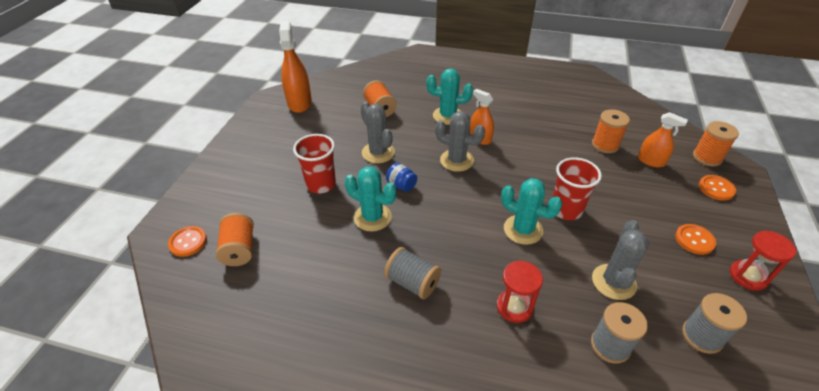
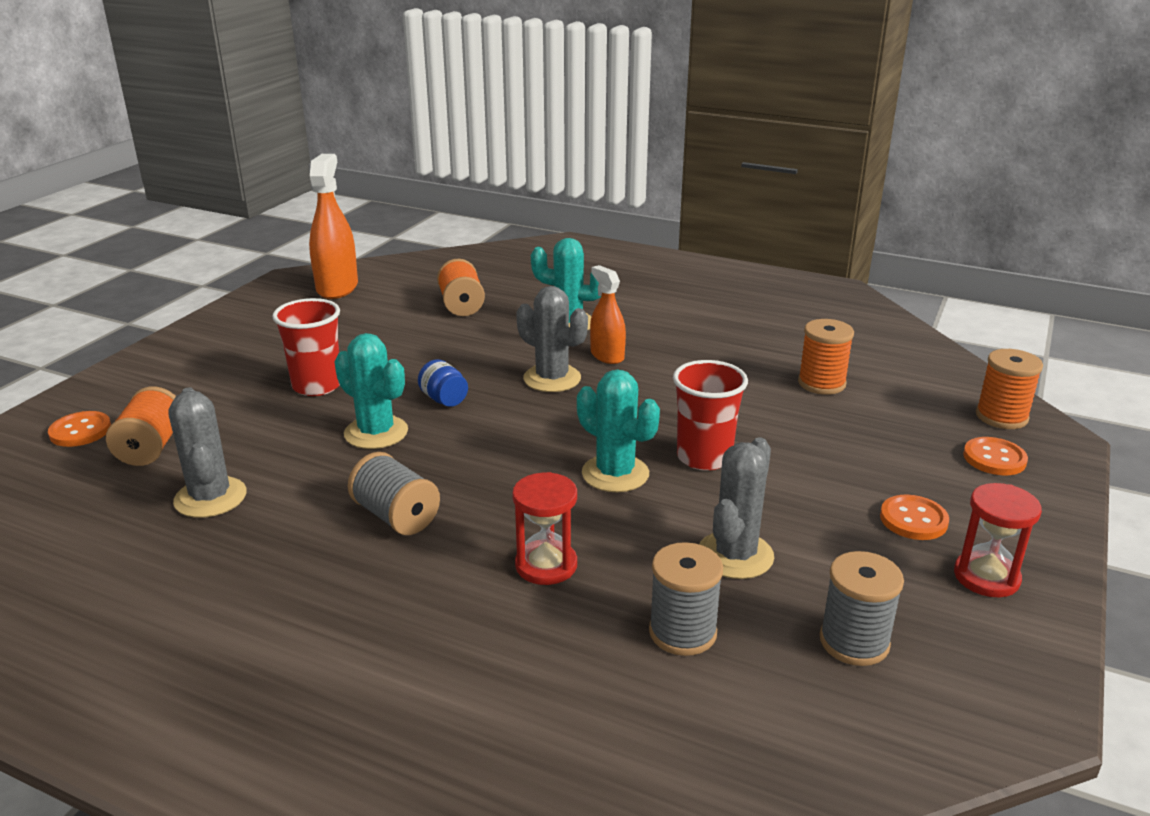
camera: 10 degrees right, 15 degrees down
grey cactus [360,102,395,163] -> grey cactus moved to [169,387,247,518]
orange spray bottle [638,112,688,167] -> none

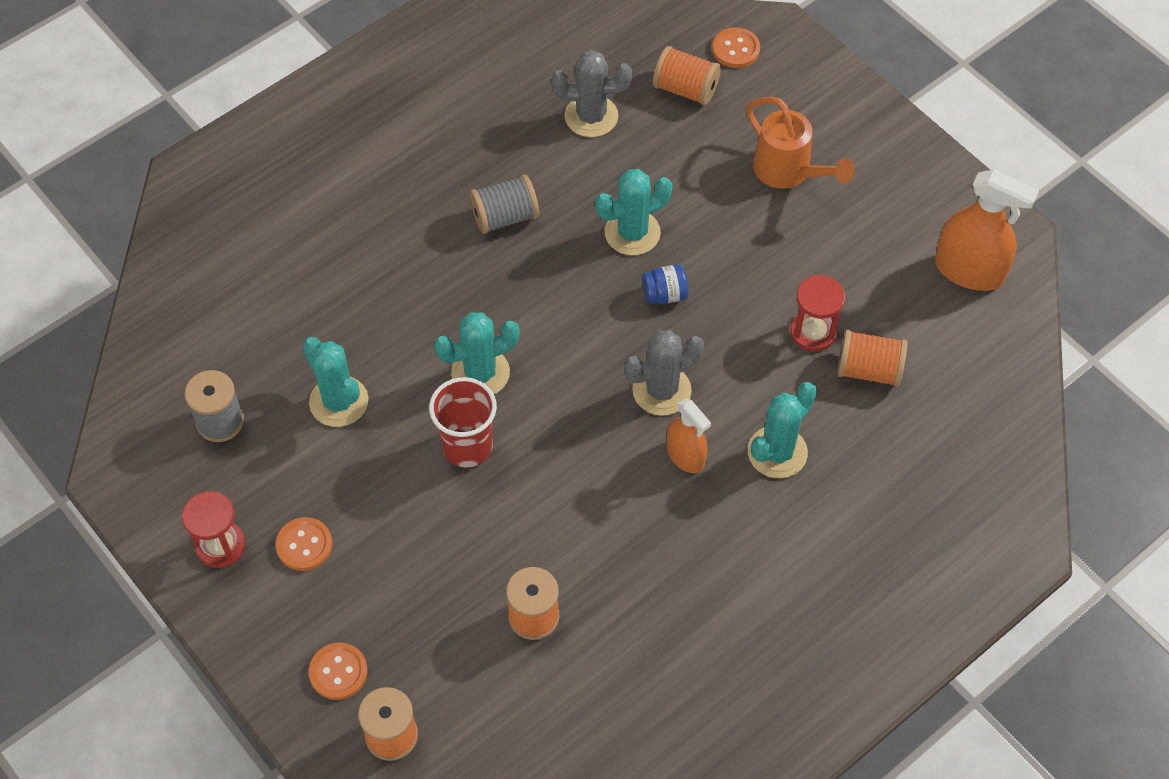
camera: 115 degrees right, 30 degrees up
red cup [272,298,340,396] -> none
red hourglass [512,472,577,585] -> red hourglass moved to [790,275,845,352]
orange spray bottle [590,265,626,364] -> orange spray bottle turned 60 degrees clockwise [667,398,711,473]
grey spool [649,542,723,656] -> none
grey cactus [699,437,774,579] -> turquoise cactus [303,337,368,427]
none -> orange watering can [746,97,855,189]

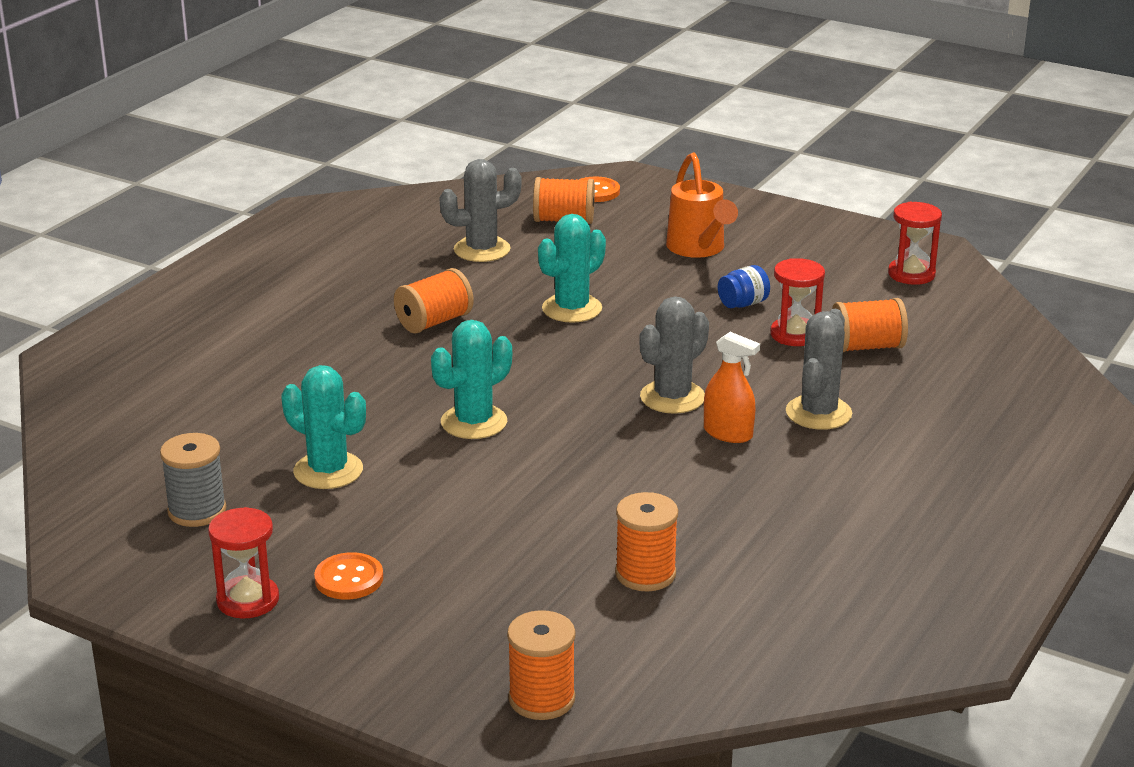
camera: 20 degrees left, 30 degrees down
orange button [309,643,367,700] -> none
red cup [429,377,497,467] -> none
grey spool [470,174,539,234] -> orange spool [394,268,474,334]
blue jar [642,264,688,304] -> blue jar moved to [718,265,770,308]
orange watering can [746,97,855,189] -> orange watering can turned 45 degrees clockwise [666,153,738,258]
turquoise cactus [748,382,817,478] -> grey cactus [786,309,852,430]
orange spray bottle [935,169,1039,291] -> red hourglass [888,202,942,285]

